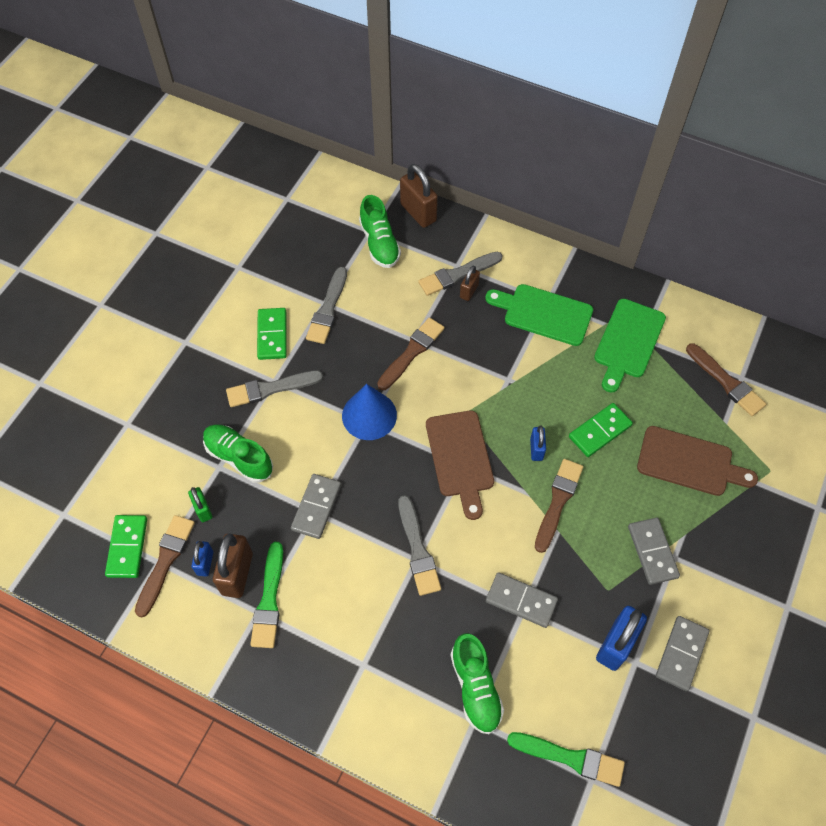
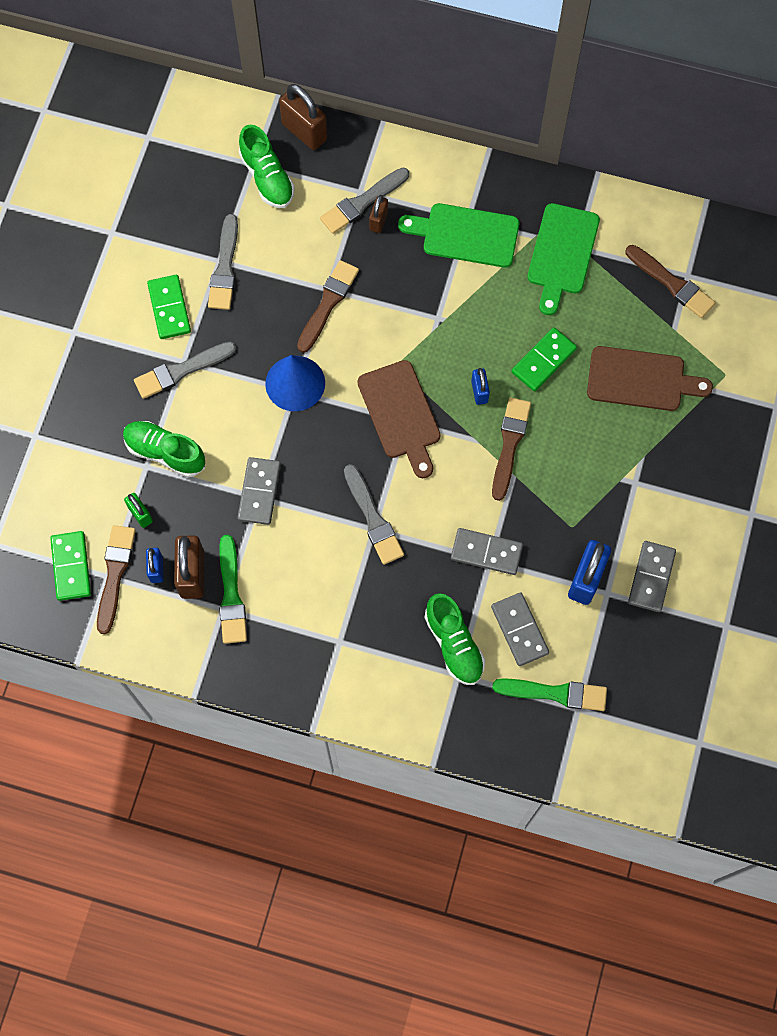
camera: 10 degrees left, 10 degrees up
grey domino [628,518,680,585] -> grey domino moved to [491,593,549,666]

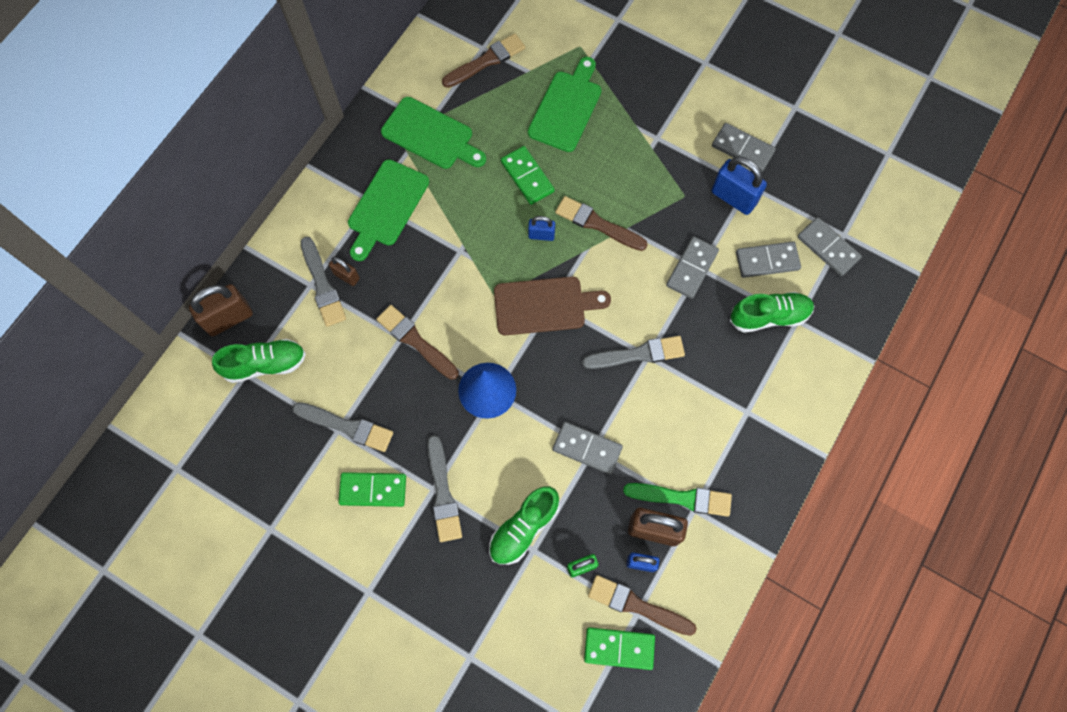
camera: 75 degrees left, 0 degrees up
green brush [492,678,607,711] -> grey domino [797,217,862,276]
brown cutting board [587,346,713,411] -> green cutting board [528,57,601,152]

